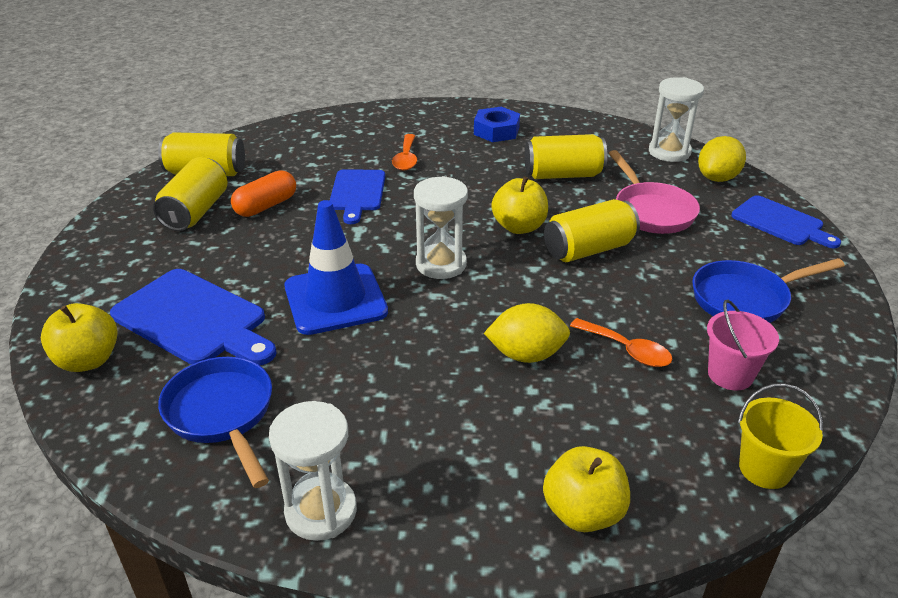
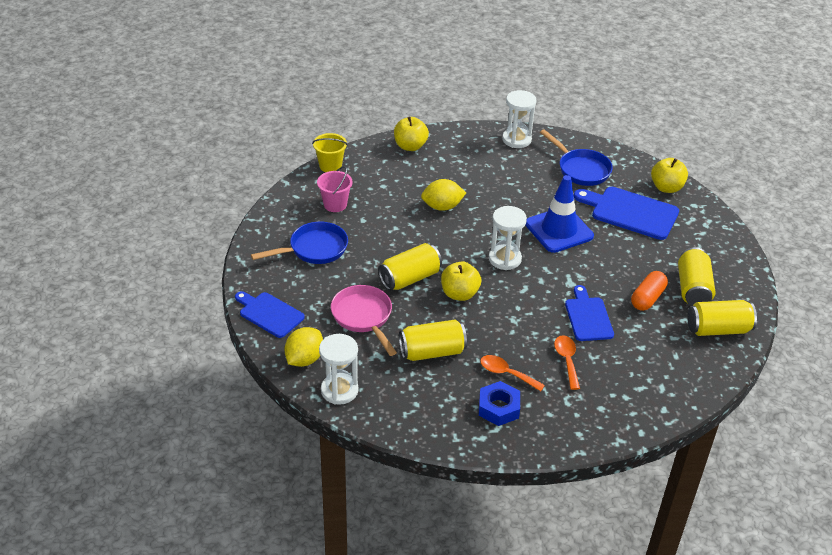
camera: 170 degrees right, 5 degrees up
orange spoon [570,318,673,367] -> orange spoon moved to [480,355,545,391]

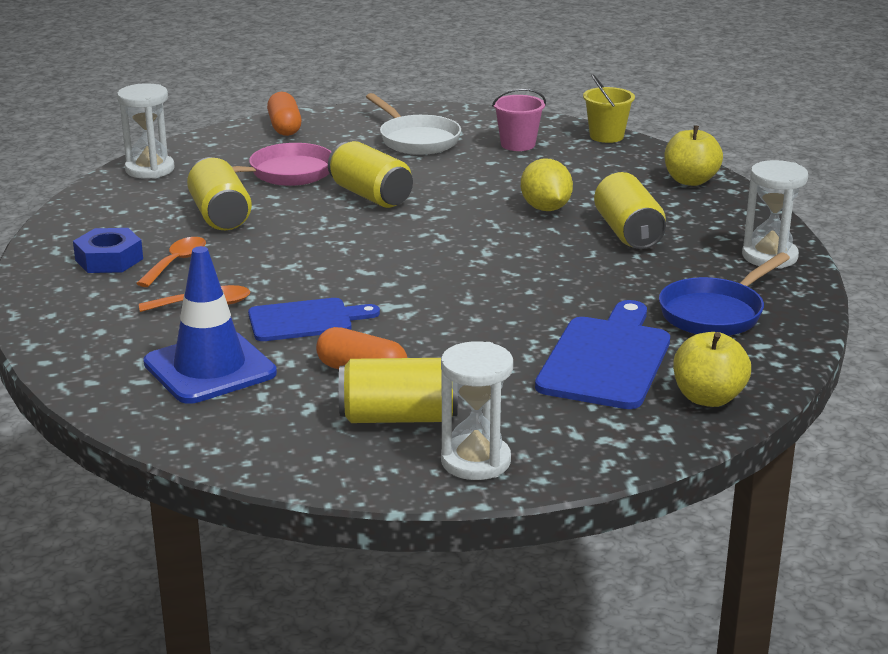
camera: 85 degrees right, 15 degrees down
blue cutting board [235,291,305,338] -> orange capsule [267,92,302,136]
blue pan [251,222,348,264] -> white pan [366,93,461,155]
yellow lemon [285,327,323,367] -> none
yellow apple [441,262,481,301] -> none
white hourglass [489,206,527,270] -> white hourglass moved to [441,341,513,480]
blue traffic cone [526,175,594,253] -> blue traffic cone moved to [143,246,277,404]
yellow can [687,300,757,336] -> yellow can moved to [594,172,666,249]

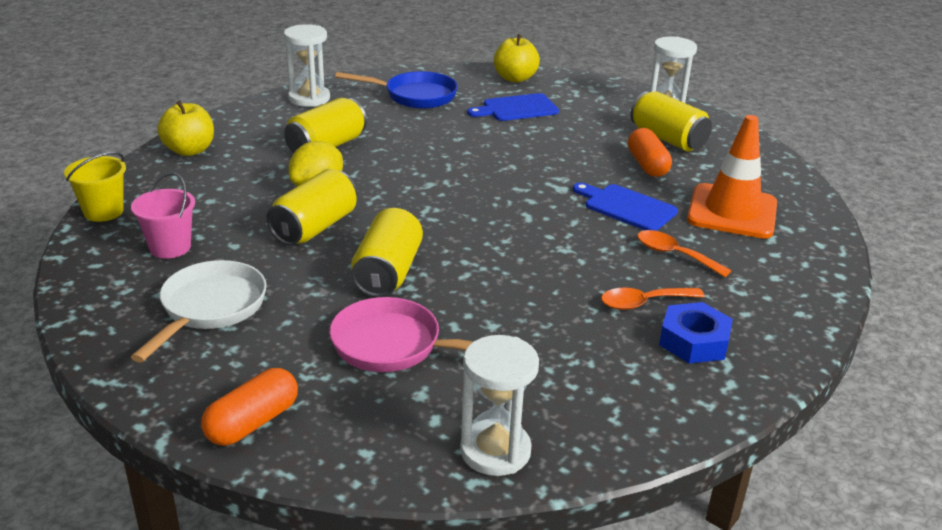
camera: 130 degrees left, 5 degrees up
blue traffic cone [143,246,277,404] -> orange traffic cone [687,115,777,238]
yellow can [187,157,252,230] -> yellow can moved to [266,169,357,246]
blue cutting board [535,300,670,409] -> blue cutting board [467,93,559,121], size x0.66

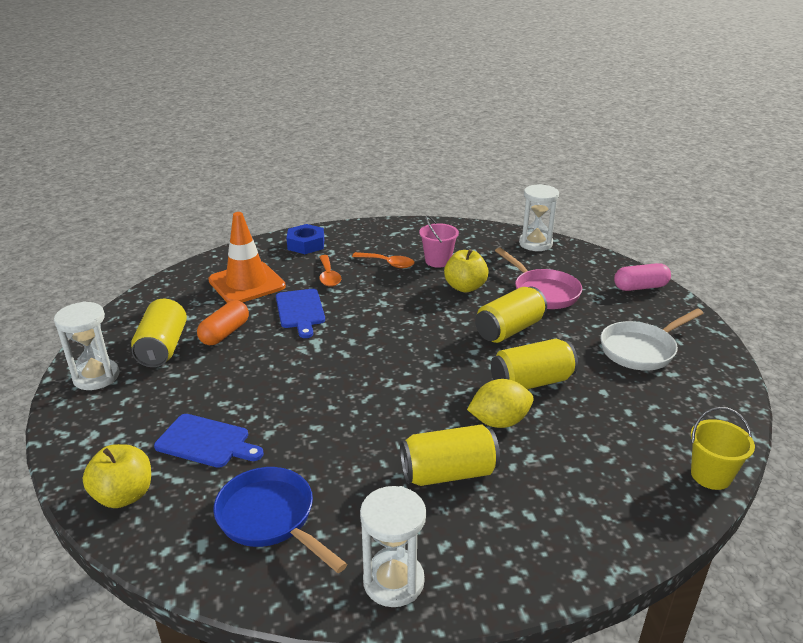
camera: 140 degrees left, 0 degrees up
pink bucket [131,172,195,258] -> pink bucket moved to [419,215,459,268]
yellow apple [157,101,214,156] -> yellow apple moved to [444,249,489,292]
orange capsule [201,368,298,446] -> pink capsule [614,263,671,291]
blue nut [659,302,733,363] -> blue nut moved to [286,224,324,254]

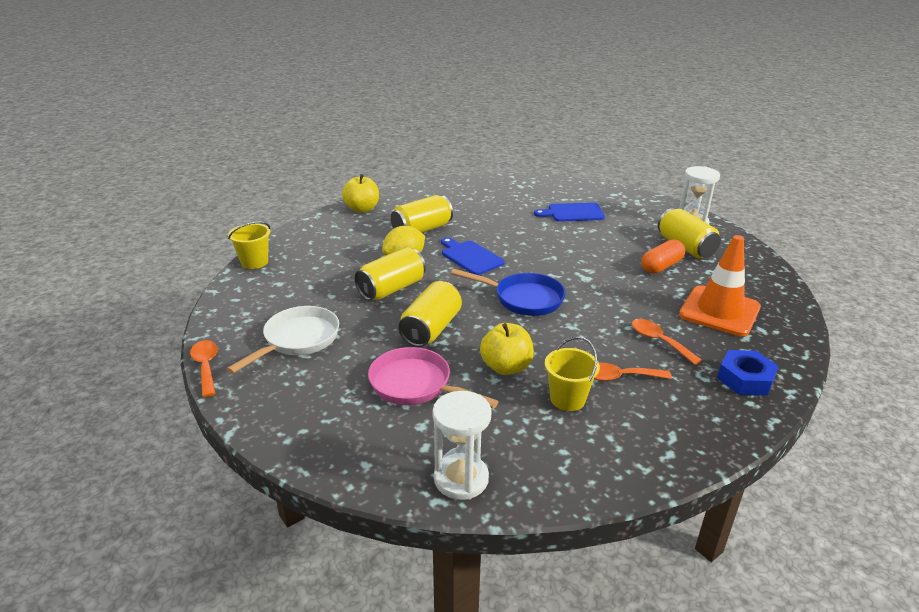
camera: 155 degrees right, 0 degrees up
yellow apple [83,444,151,508] -> yellow apple moved to [342,174,379,213]
orange capsule [197,300,249,345] -> orange capsule turned 45 degrees clockwise [641,239,685,274]
blue pan [213,467,347,573] -> blue pan moved to [451,269,566,316]
blue cutting board [276,289,325,338] -> blue cutting board moved to [441,237,505,275]
white hourglass [360,486,426,607] -> none
pink bucket [419,215,459,268] -> yellow bucket [545,337,600,411]
pink capsule [614,263,671,291] -> none
none -> orange spoon [190,340,218,397]

